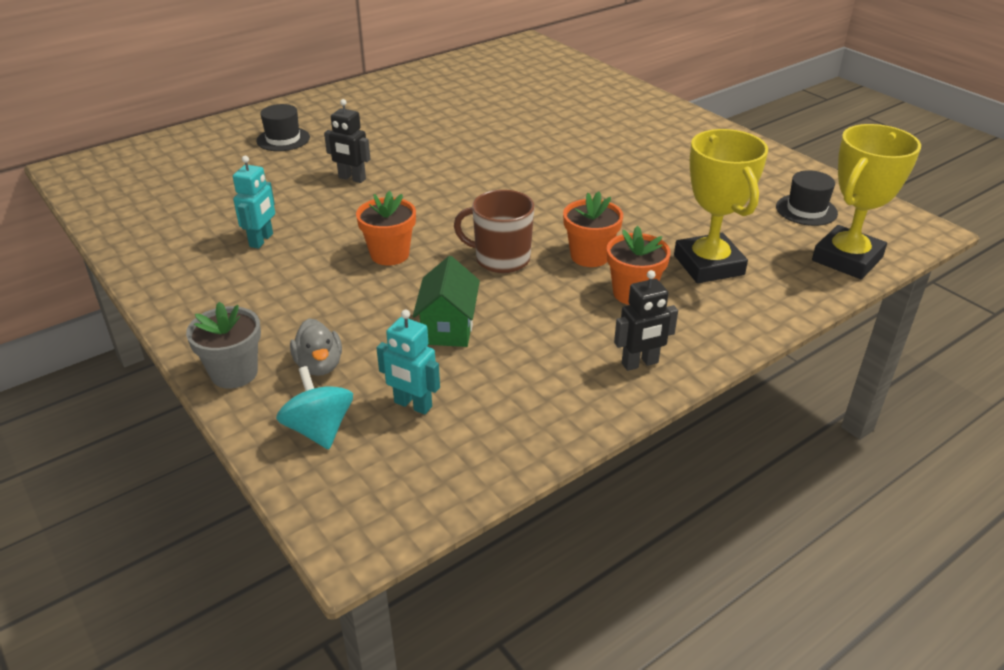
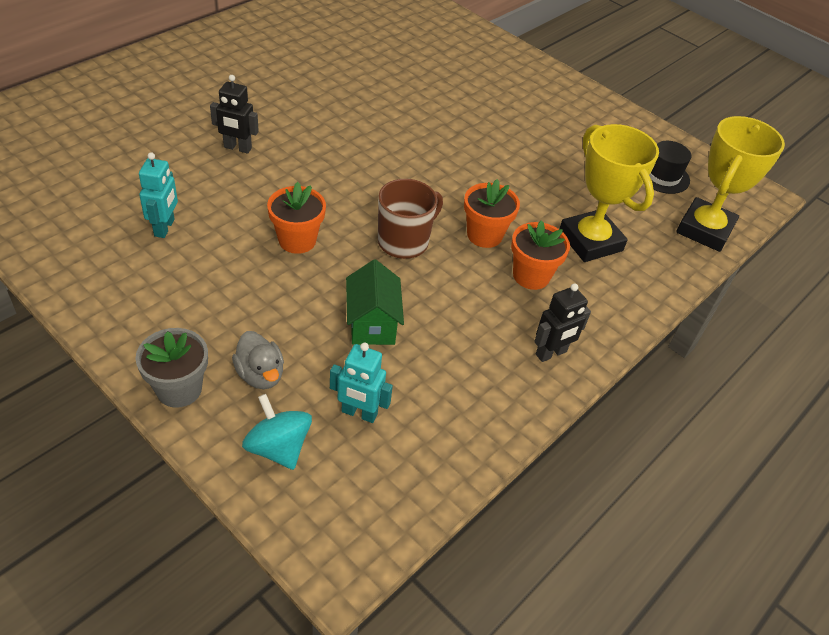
camera: 15 degrees left, 10 degrees up
black hat [256,104,310,151] -> none
brown mug [454,190,534,273] -> brown mug turned 135 degrees clockwise [378,179,443,259]

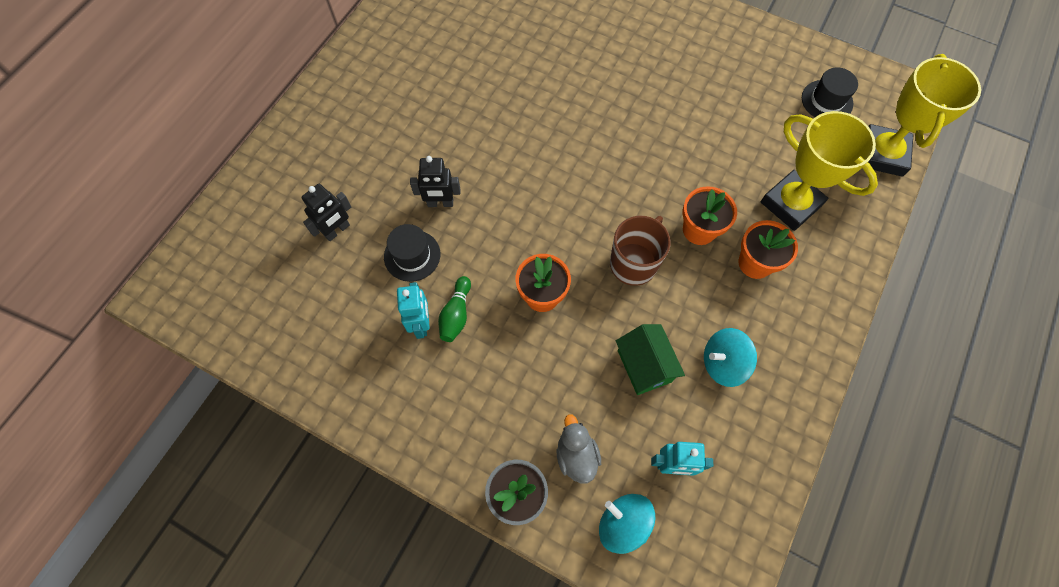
camera: 10 degrees left, 20 degrees up
grey duck [232,331,284,389] -> grey duck turned 150 degrees counterclockwise [557,414,601,483]
black robot [534,283,591,362] -> black robot moved to [301,184,351,241]
none -> black hat [384,224,440,282]
none -> green bowling pin [438,276,471,342]
none -> turquoise spinning top [704,328,757,387]

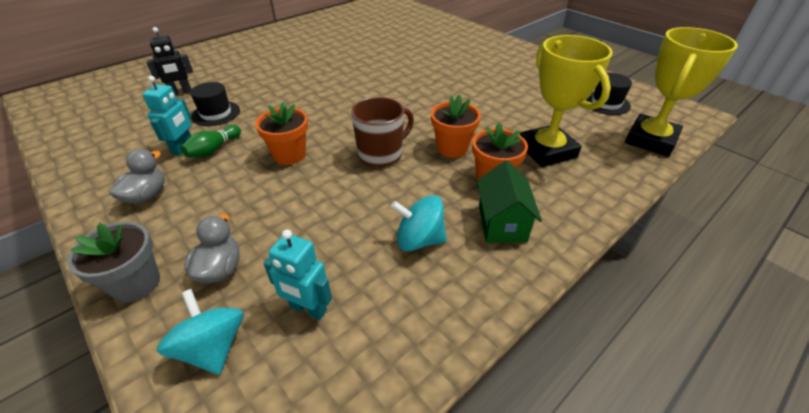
camera: 20 degrees right, 25 degrees down
black robot [410,156,461,207] -> none
green house [616,324,685,395] -> green house moved to [477,160,542,243]
none -> grey duck [109,149,165,204]

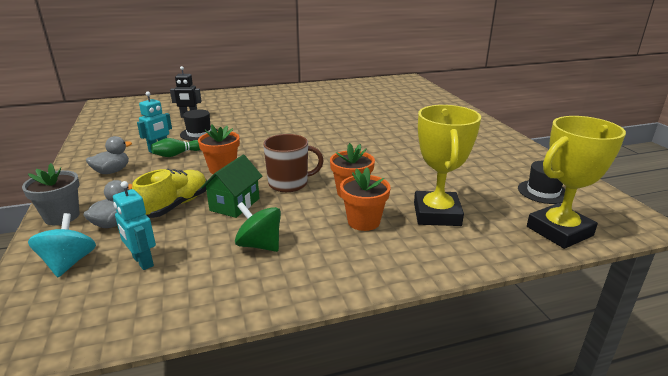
camera: 25 degrees right, 15 degrees down
turquoise spinning top [391,195,447,251] -> green spinning top [235,202,281,252]
green house [477,160,542,243] -> green house moved to [201,155,262,218]
none -> yellow shoe [132,169,207,218]

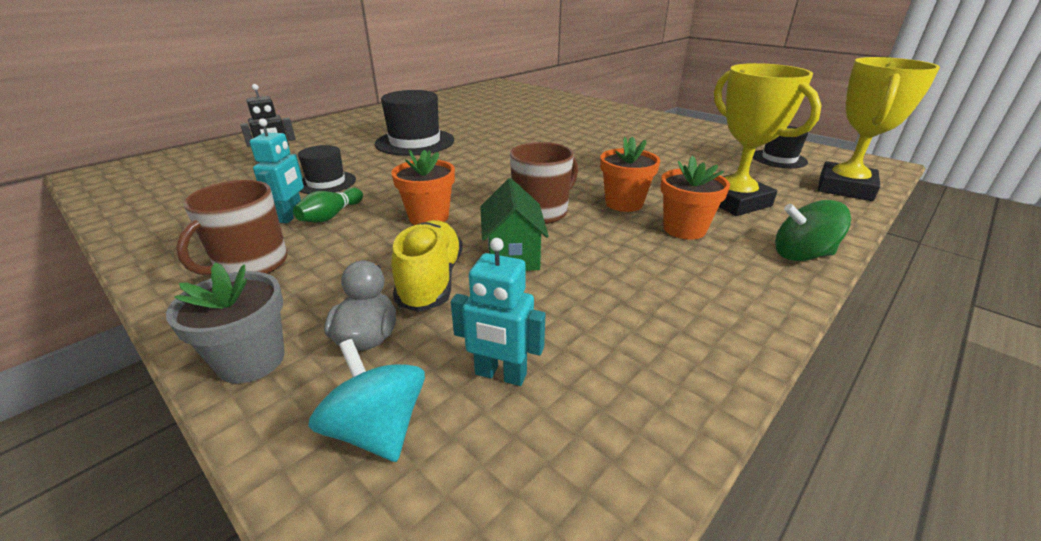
camera: 30 degrees left, 5 degrees up
grey duck [86,136,132,174] -> brown mug [176,180,287,275]
green spinning top [235,202,281,252] -> green spinning top moved to [775,200,851,261]
none -> black hat [375,90,454,156]

